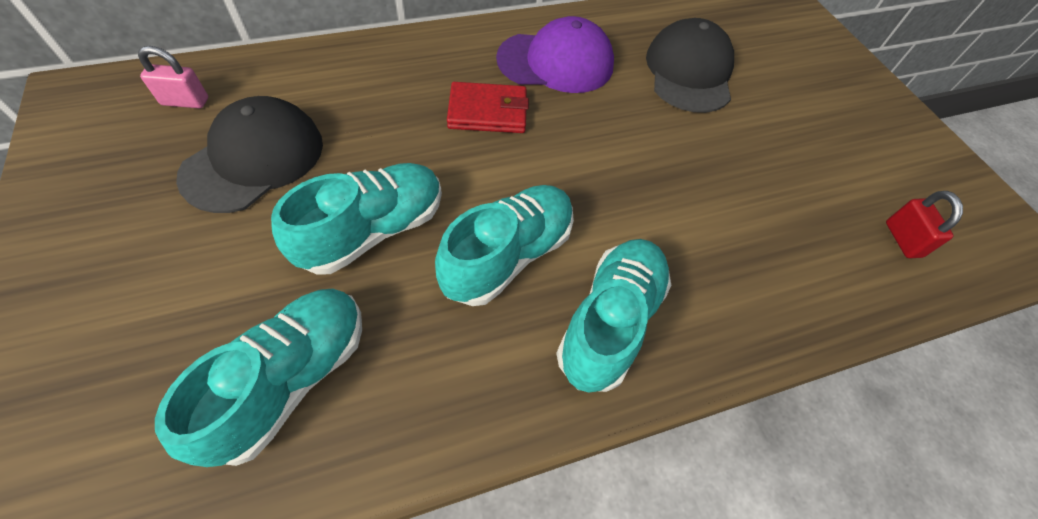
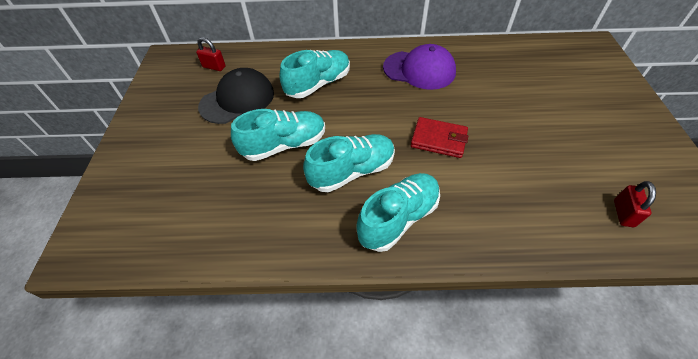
camera: 25 degrees right, 5 degrees down
pink padlock [138,46,208,108] -> red padlock [196,37,226,71]
turquoise shoe [155,289,362,467] -> turquoise shoe moved to [280,50,350,98]
red wallet [447,82,529,133] -> red wallet moved to [411,117,468,158]
black cap [646,18,734,113] -> none

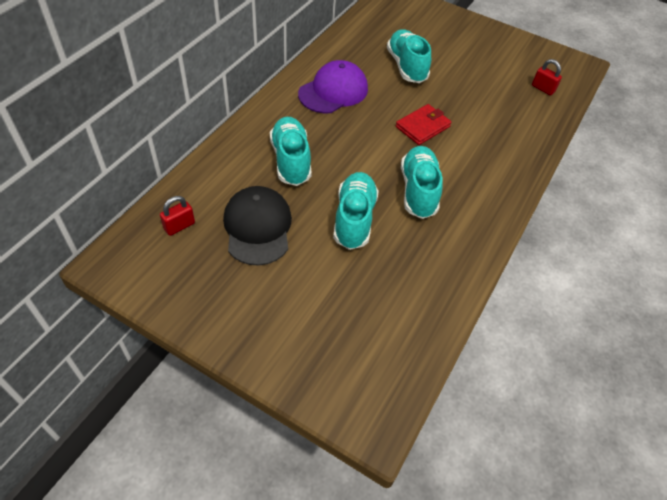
camera: 65 degrees left, 0 degrees up
turquoise shoe [356,173,440,252] -> turquoise shoe moved to [387,29,431,83]

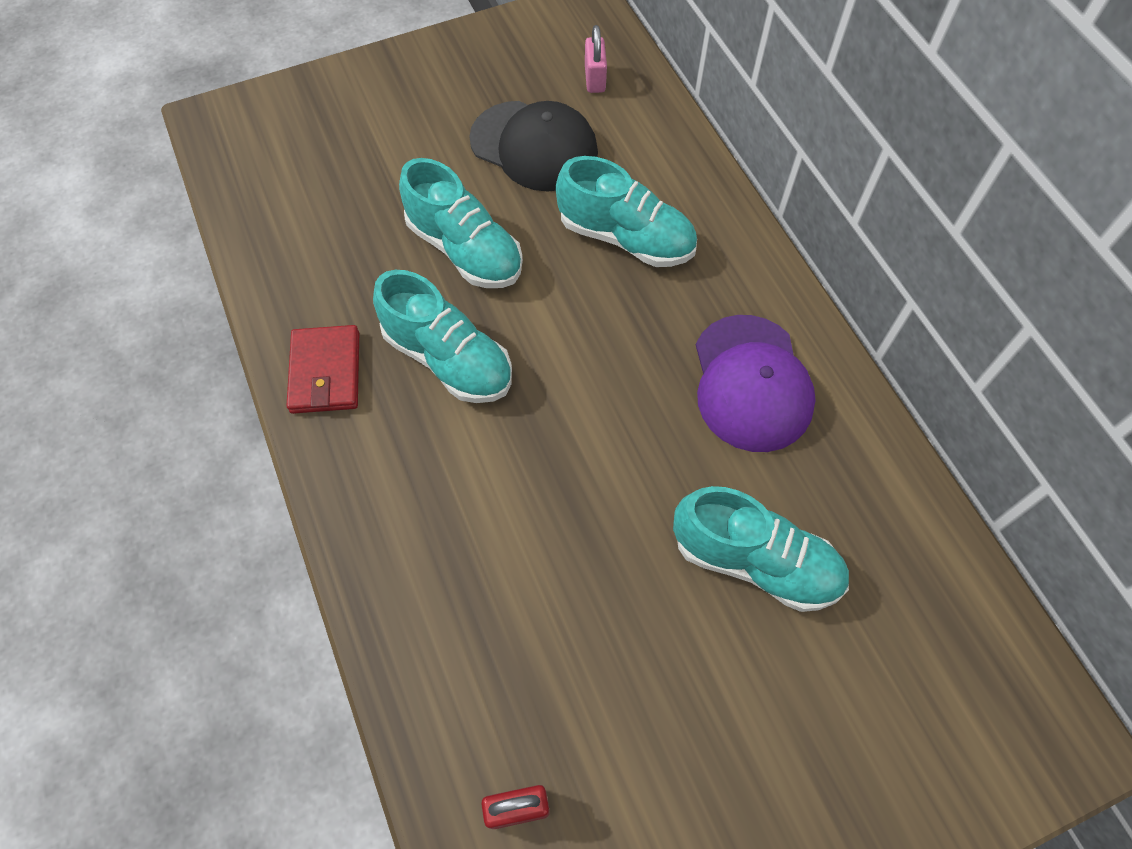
camera: 130 degrees right, 10 degrees up
red padlock [160,196,195,236] -> pink padlock [585,25,607,93]
red wallet [396,104,452,145] -> red wallet moved to [286,325,359,414]

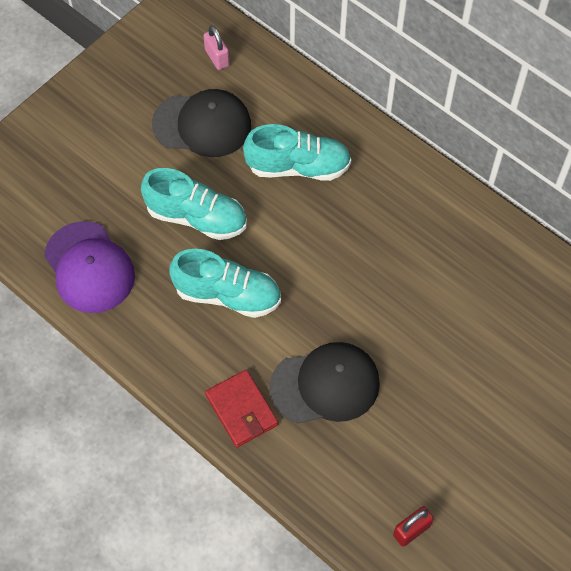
camera: 25 degrees left, 0 degrees up
red wallet [286,325,359,414] -> red wallet moved to [205,370,278,447]
turquoise shoe [673,486,849,612] -> none
purple cap [696,315,816,452] -> purple cap moved to [44,221,135,313]
none -> black cap [270,342,380,424]

